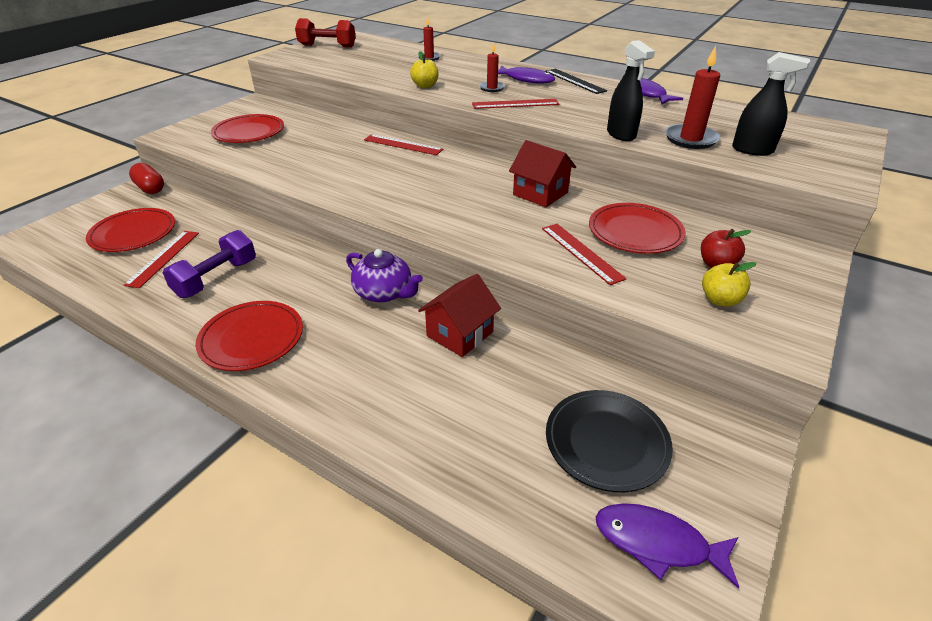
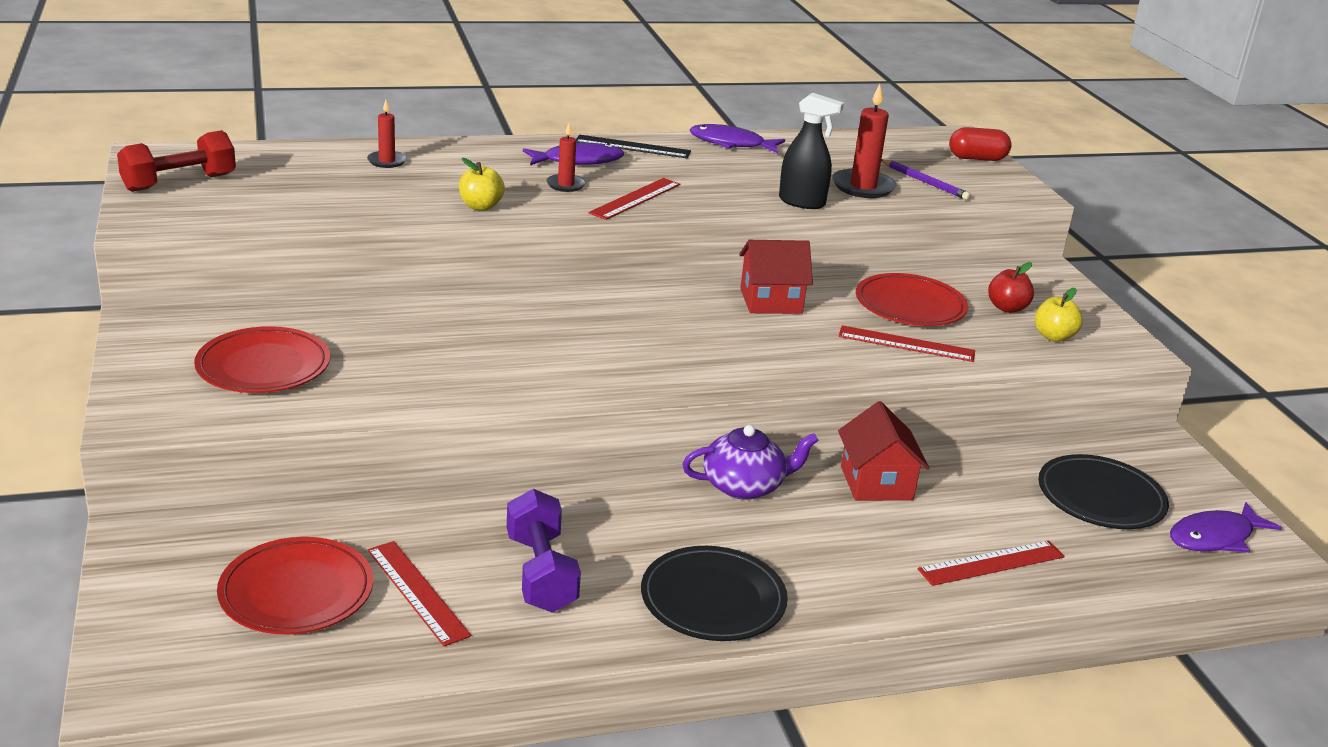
camera: 50 degrees left, 10 degrees down
red capsule [129,163,164,194] -> red capsule moved to [949,127,1012,161]
red plate [195,301,303,371] -> black plate [641,546,788,641]
red ruler [364,134,443,155] -> red ruler moved to [918,540,1065,586]
black spray bottle [732,52,810,156] -> purple pencil [881,159,971,200]

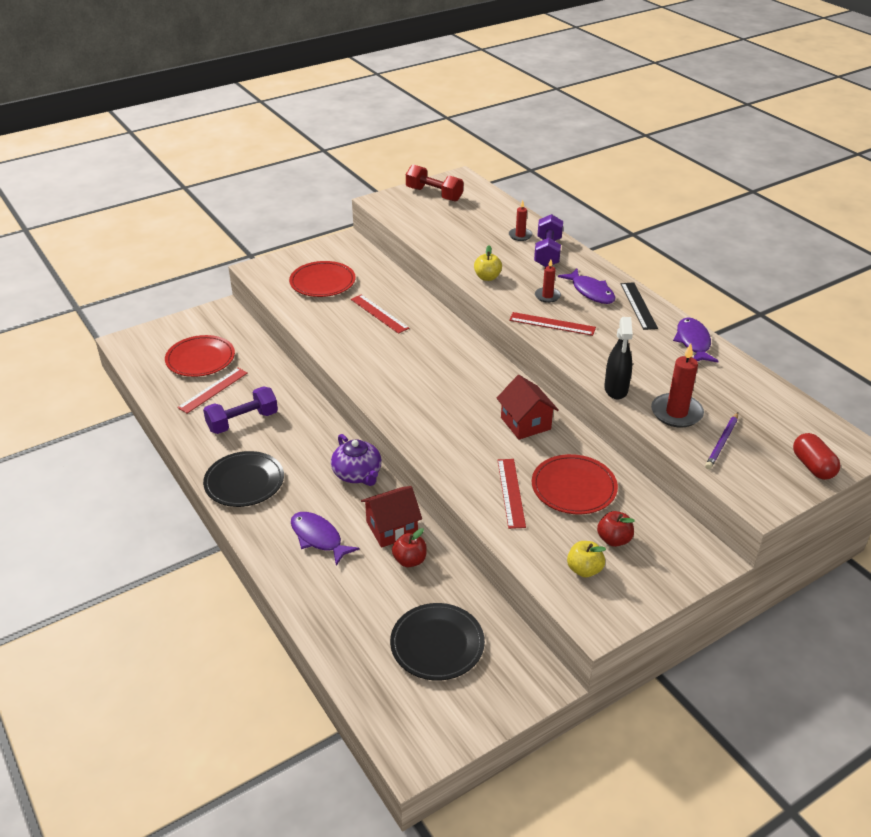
camera: 75 degrees right, 10 degrees up
red ruler [918,540,1065,586] -> red ruler moved to [351,294,409,334]
purple fish [1170,502,1282,552] -> purple fish moved to [291,512,359,566]
none -> red apple [392,528,427,567]
none -> purple dumbbell [534,214,563,267]

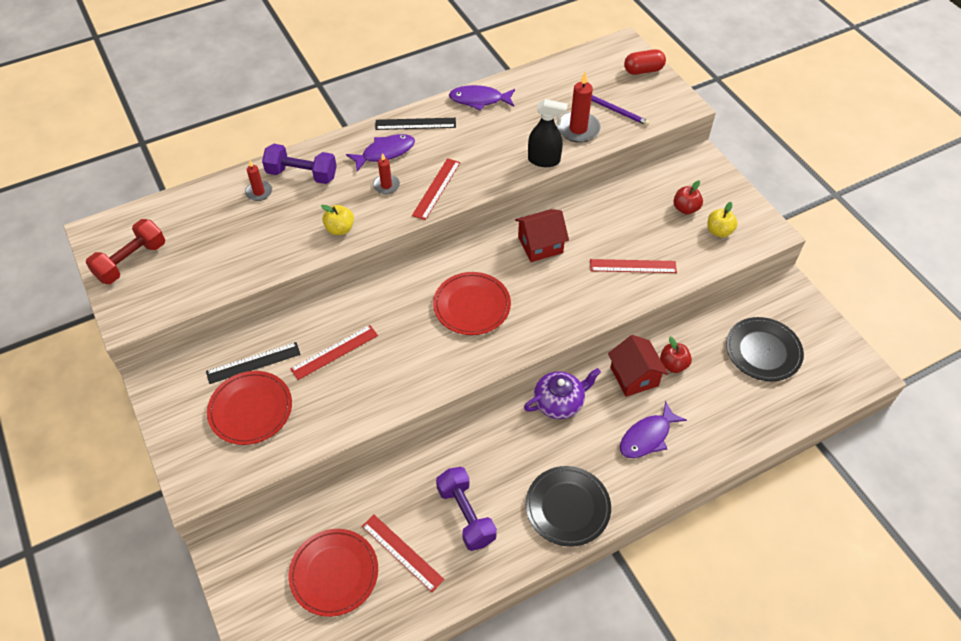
camera: 85 degrees left, 15 degrees up
red plate [532,454,618,514] -> red plate moved to [433,272,511,335]
none -> black ruler [206,342,301,384]

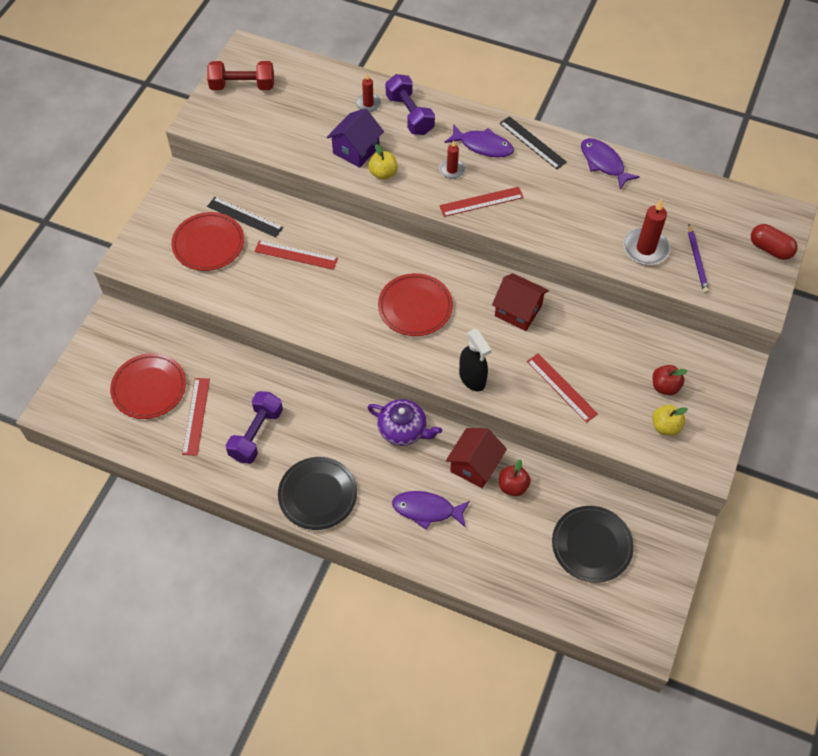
camera: 50 degrees right, 5 degrees up
black spray bottle [528,99,568,167] -> black spray bottle moved to [459,329,491,391]
none -> purple house [327,108,384,168]

